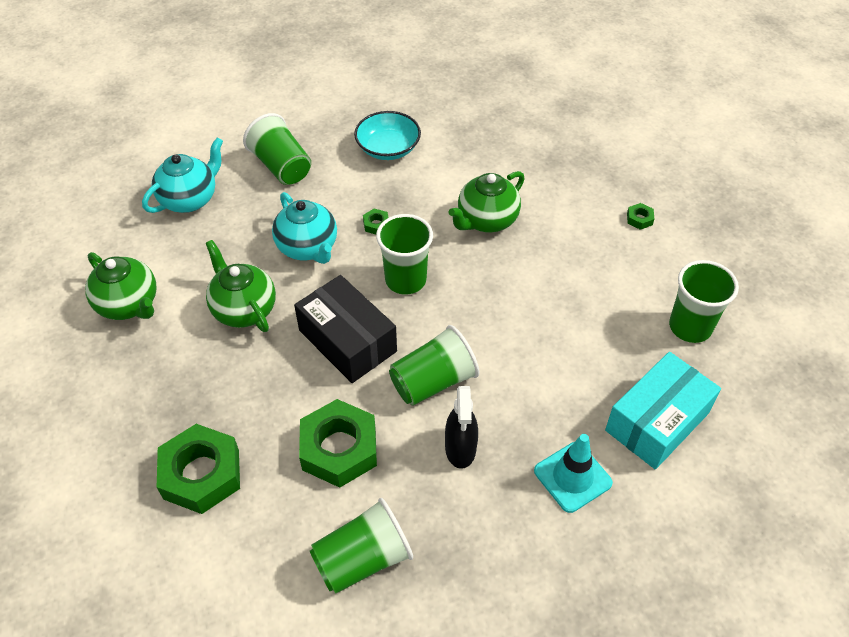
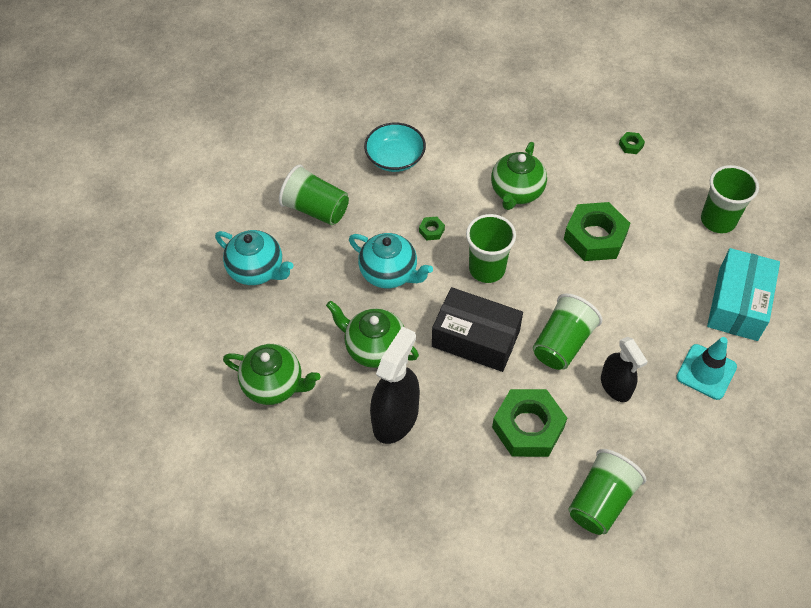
camera: 25 degrees left, 5 degrees up
turquoise teapot [142,137,223,213] -> turquoise teapot turned 105 degrees clockwise [215,230,294,285]
green nut [157,424,240,514] -> green nut moved to [564,202,630,261]
none -> black spray bottle [370,327,420,444]

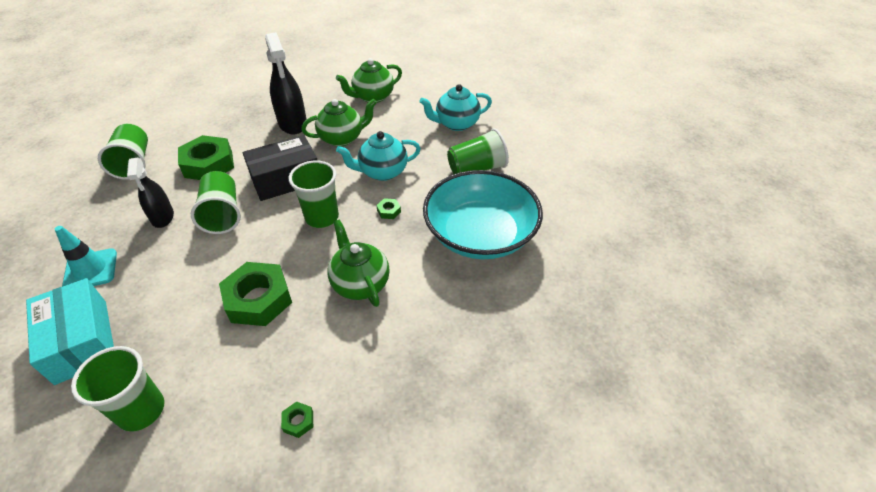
camera: 130 degrees right, 10 degrees down
turquoise bowl [364,123,426,172] -> turquoise bowl [423,170,543,259], size x1.83
black spray bottle [601,337,648,402] -> black spray bottle turned 120 degrees counterclockwise [127,157,174,228]

